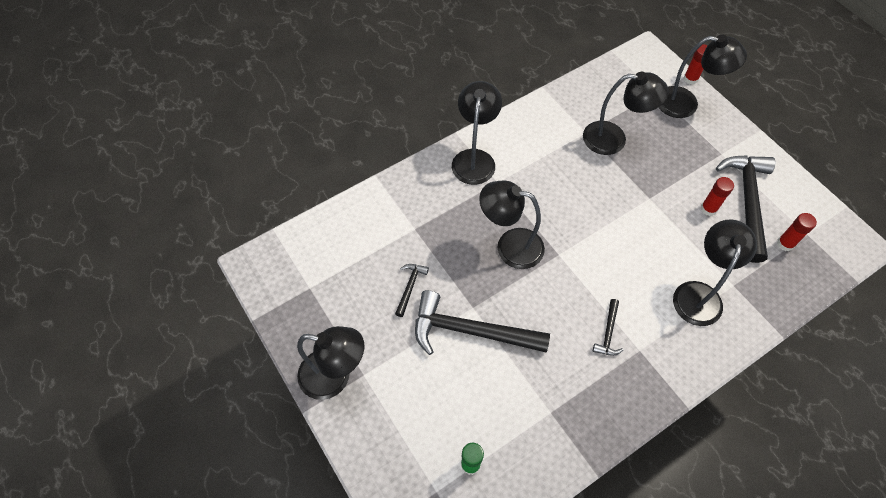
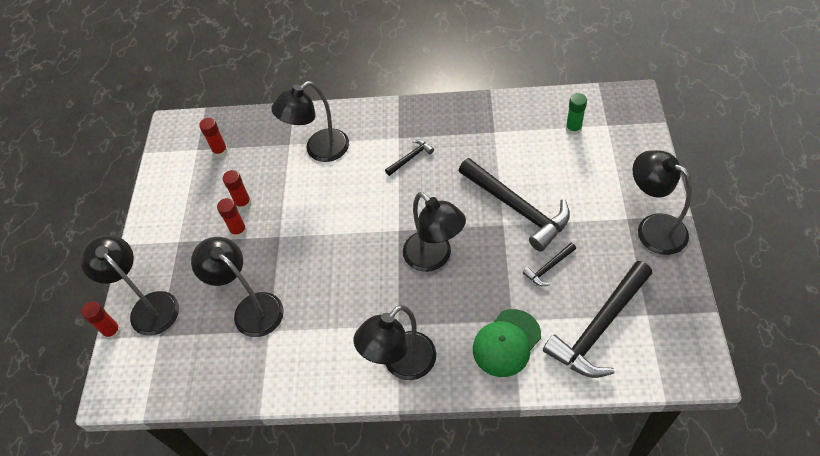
camera: 140 degrees left, 5 degrees down
black hammer [716,155,775,263] -> black hammer moved to [543,261,652,378]
none -> red glue stick [217,198,247,238]
none -> green cap [473,309,541,377]

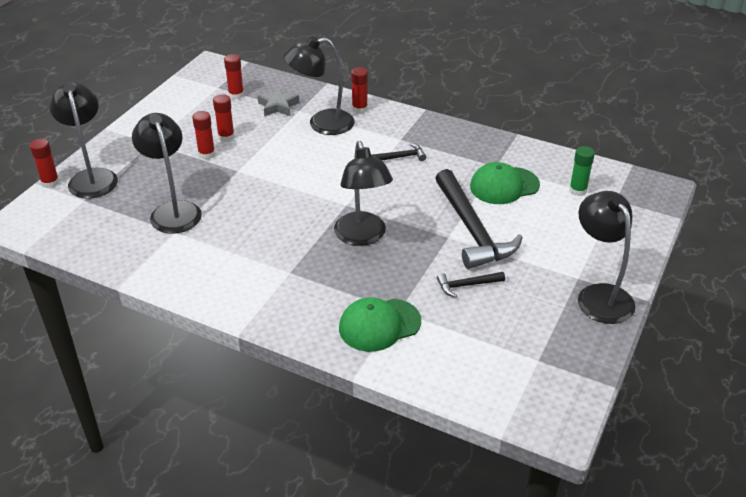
camera: 20 degrees right, 15 degrees down
black lamp [354,305,436,380] -> none
black hammer [543,261,652,378] -> none
none -> grey star [258,88,299,116]
none -> red glue stick [351,67,368,113]
none -> green cap [470,162,540,204]

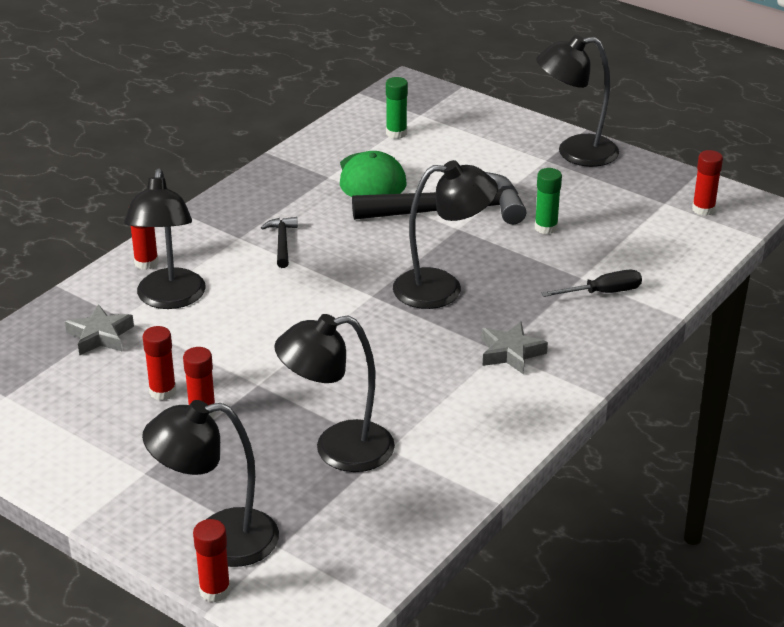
camera: 80 degrees left, 5 degrees down
red glue stick [224,54,244,99] -> red glue stick moved to [692,150,723,216]
green cap [339,297,421,352] -> black screwdriver [542,270,642,297]
black hammer [437,272,505,298] -> green glue stick [535,168,562,234]
none -> grey star [482,322,548,375]

